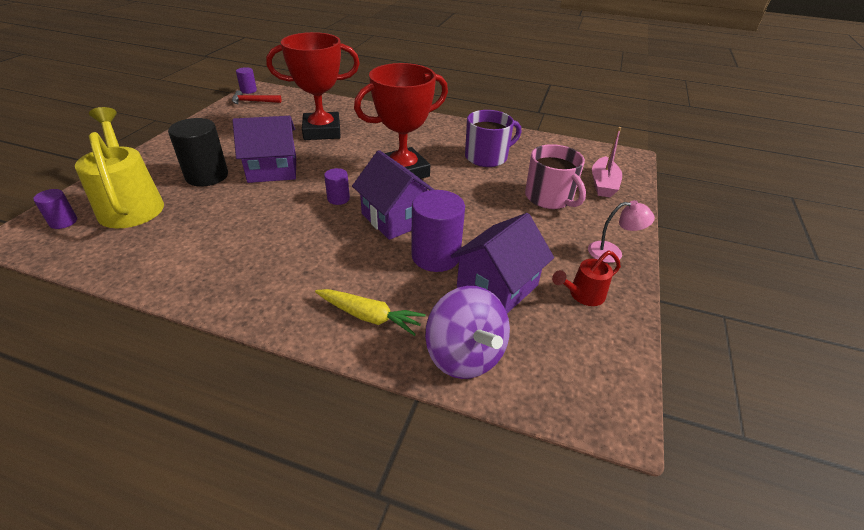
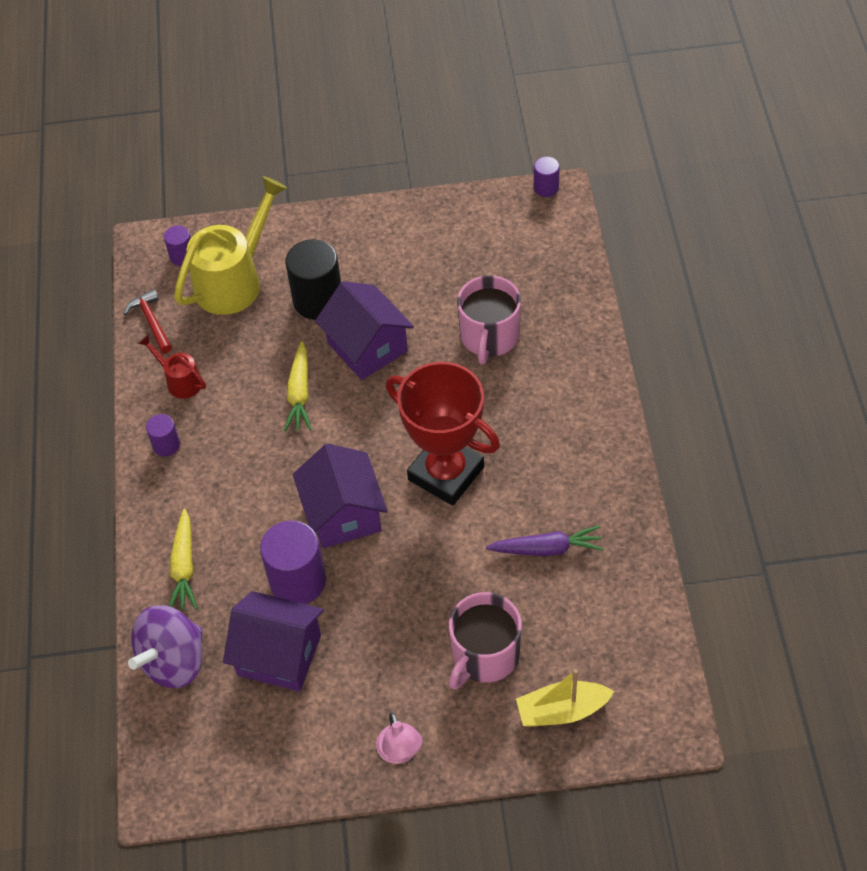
camera: 70 degrees right, 15 degrees up
red hammer [232,90,281,104] -> red hammer moved to [124,289,172,354]
red trophy [266,32,360,140] -> pink mug [457,275,521,365]
purple cylinder [324,168,350,205] -> purple cylinder moved to [146,414,180,456]
purple house [352,150,435,240] -> purple house turned 45 degrees counterclockwise [293,444,388,548]
purple mug [465,110,521,167] -> purple carrot [486,525,604,556]
red watering can [552,251,621,306] -> red watering can moved to [138,334,206,399]
pink boat [592,127,622,197] -> yellow boat [516,669,614,727]
none -> yellow carrot [284,341,312,432]

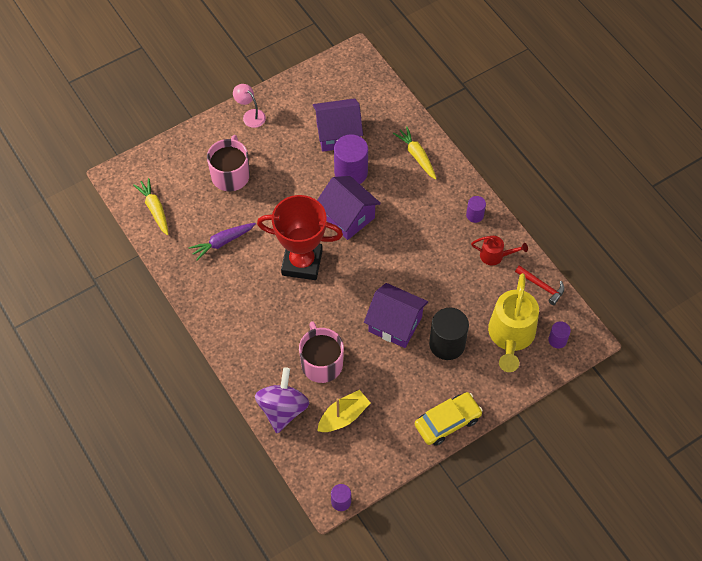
camera: 150 degrees right, 5 degrees up
purple spinning top [128,605,203,688] -> purple spinning top moved to [255,367,309,433]
yellow carrot [284,341,312,432] -> yellow carrot moved to [133,178,168,235]
yellow boat [516,669,614,727] -> yellow boat moved to [318,390,370,432]
none -> yellow car [415,392,483,446]

